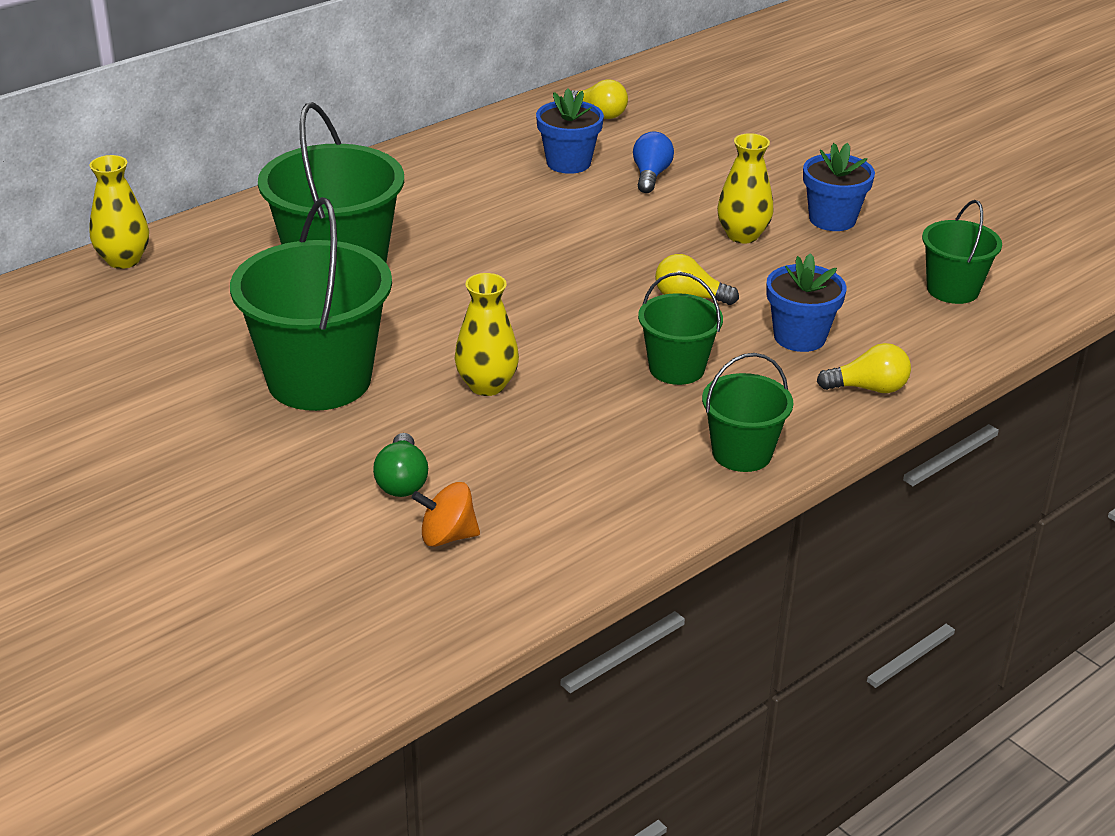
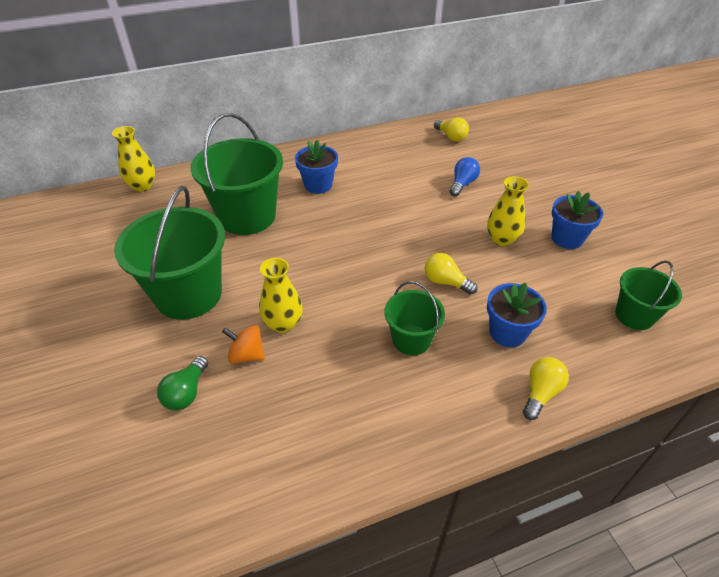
camera: 20 degrees right, 10 degrees up
orange spinning top [412,482,480,547] -> orange spinning top moved to [222,325,265,364]
blue flower pot [536,89,604,174] -> blue flower pot moved to [295,140,338,194]
green bucket [702,353,793,472] -> none
yellow light bulb [817,343,911,393] -> yellow light bulb turned 75 degrees counterclockwise [523,357,569,420]

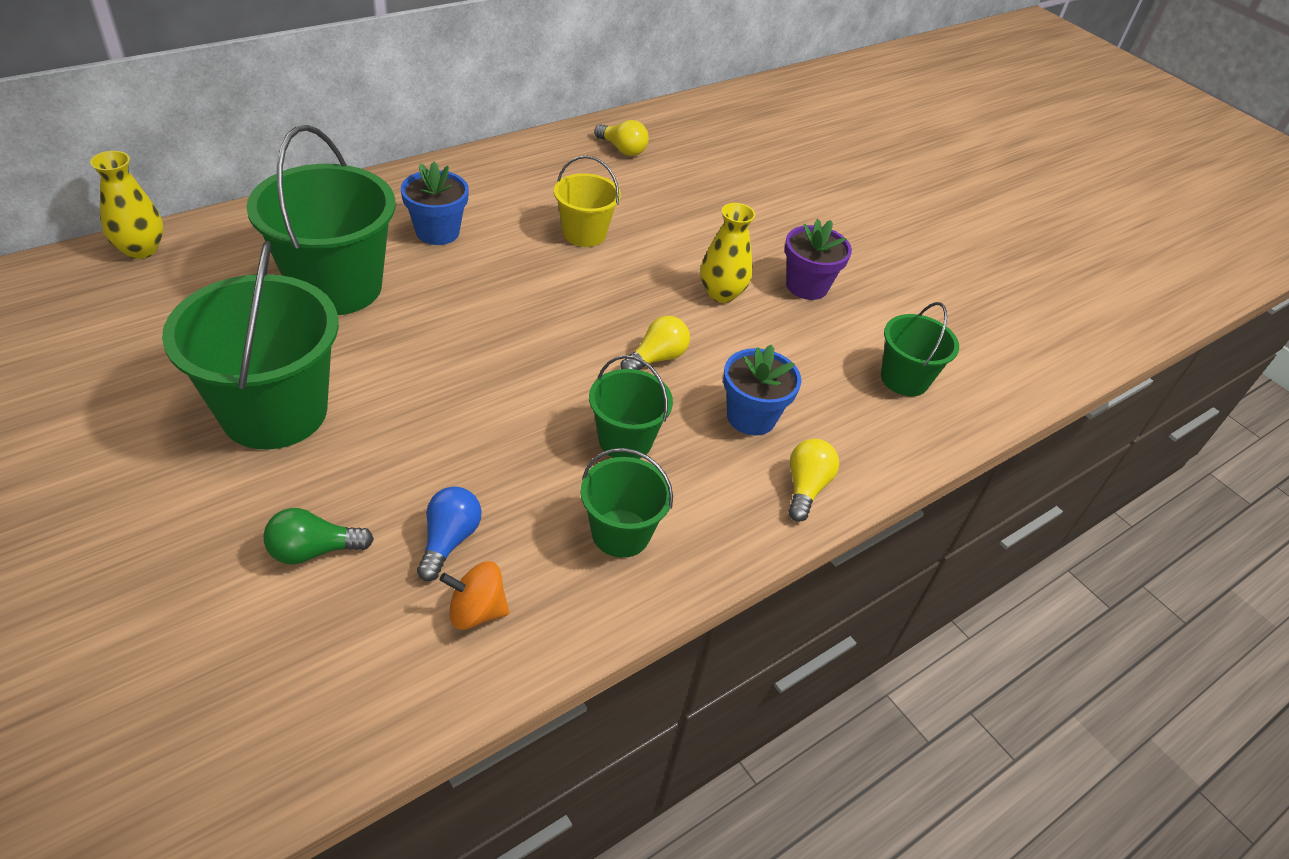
camera: 20 degrees left, 0 degrees up
green light bulb [157,356,208,411] -> green light bulb turned 75 degrees clockwise [263,508,374,565]
orange spinning top [222,325,265,364] -> orange spinning top moved to [440,561,509,630]
yellow vase [259,258,303,333] -> none
yellow light bulb [425,253,478,295] -> yellow light bulb turned 120 degrees clockwise [621,316,690,370]
blue light bulb [449,157,480,197] -> blue light bulb moved to [417,486,481,581]
blue flower pot [551,191,603,249] -> purple flower pot [785,219,852,300]
none -> yellow bucket [554,156,621,247]
none -> green bucket [581,448,673,558]

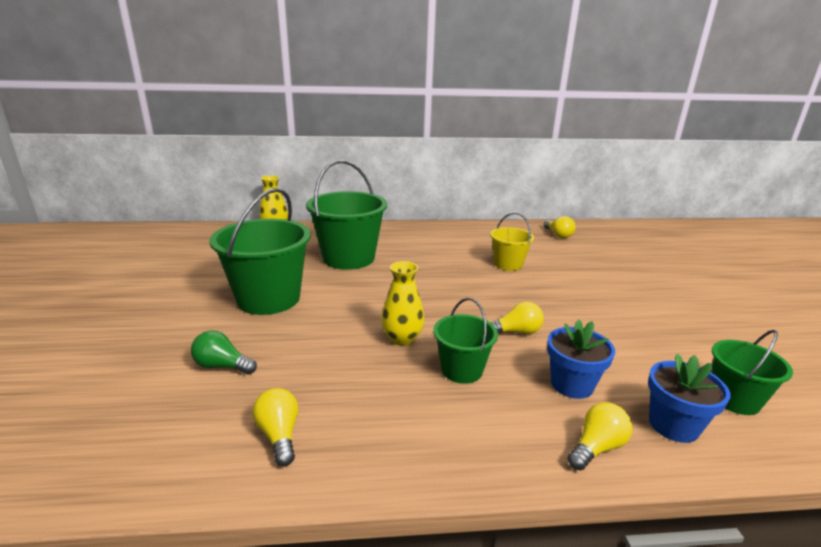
camera: 35 degrees right, 20 degrees down
blue flower pot [401,162,469,245] -> blue flower pot moved to [648,354,731,443]
blue light bulb [417,486,481,581] -> none
orange spinning top [440,561,509,630] -> yellow light bulb [253,388,298,467]
green bucket [581,448,673,558] -> none
yellow vase [700,203,755,303] -> yellow vase moved to [381,261,425,346]
purple flower pot [785,219,852,300] -> none

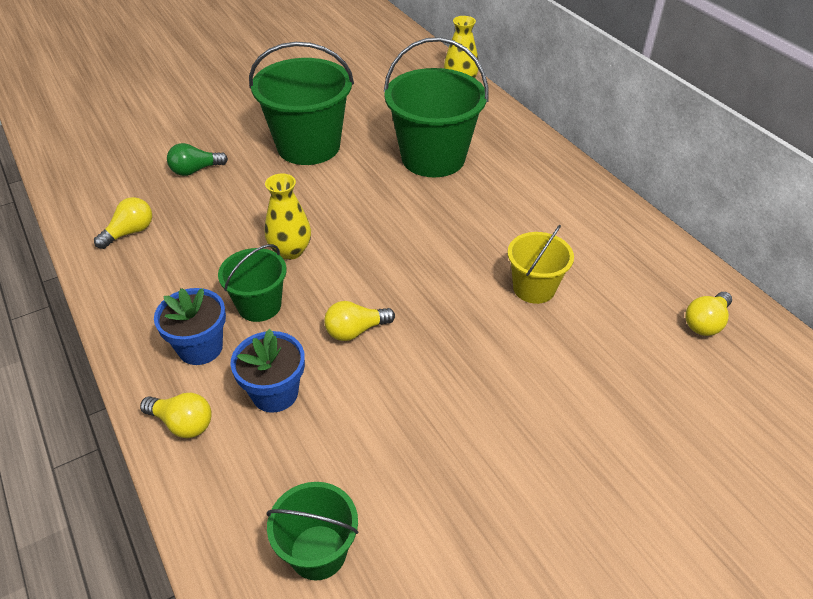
camera: 65 degrees right, 20 degrees up
green light bulb [191,331,257,375] -> green light bulb turned 105 degrees counterclockwise [167,143,228,176]
yellow light bulb [490,302,544,334] -> yellow light bulb turned 105 degrees clockwise [324,301,395,341]
blue flower pot [648,354,731,443] -> blue flower pot moved to [154,288,226,365]

